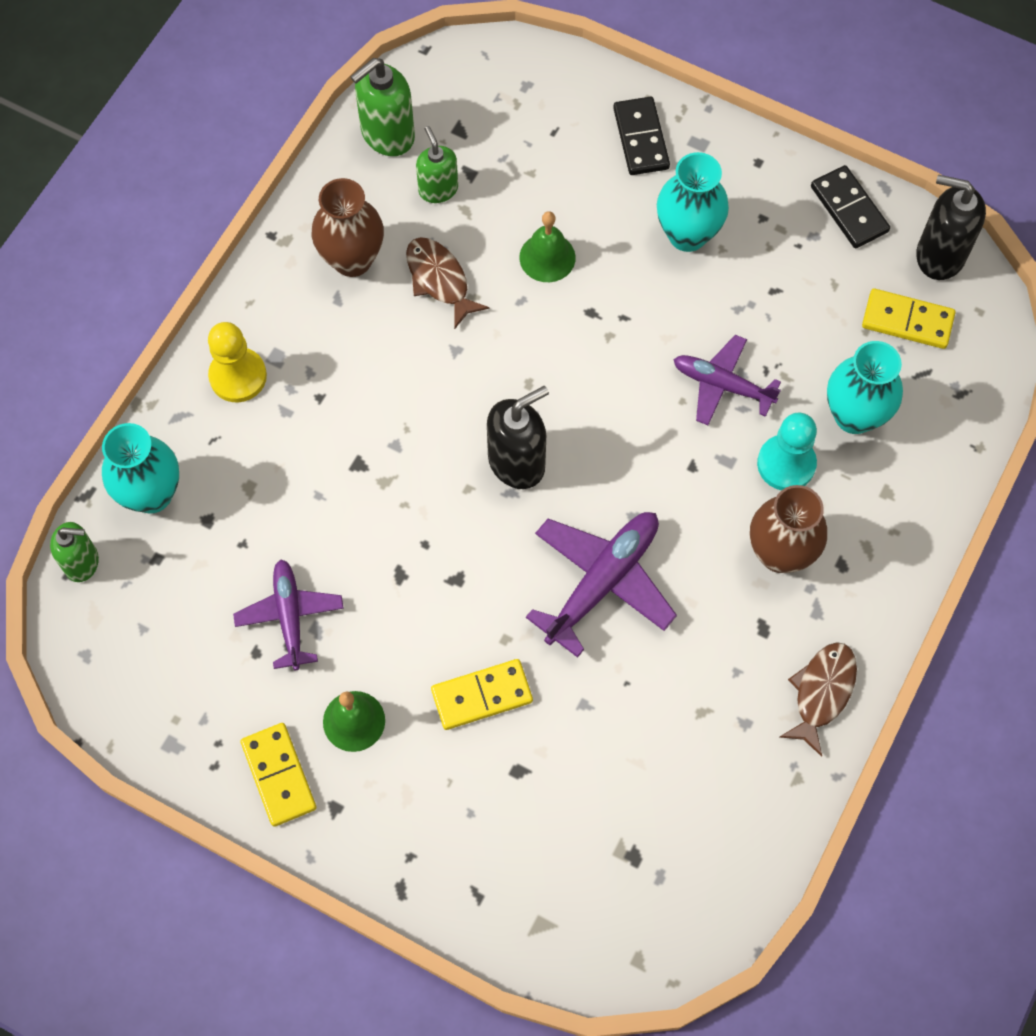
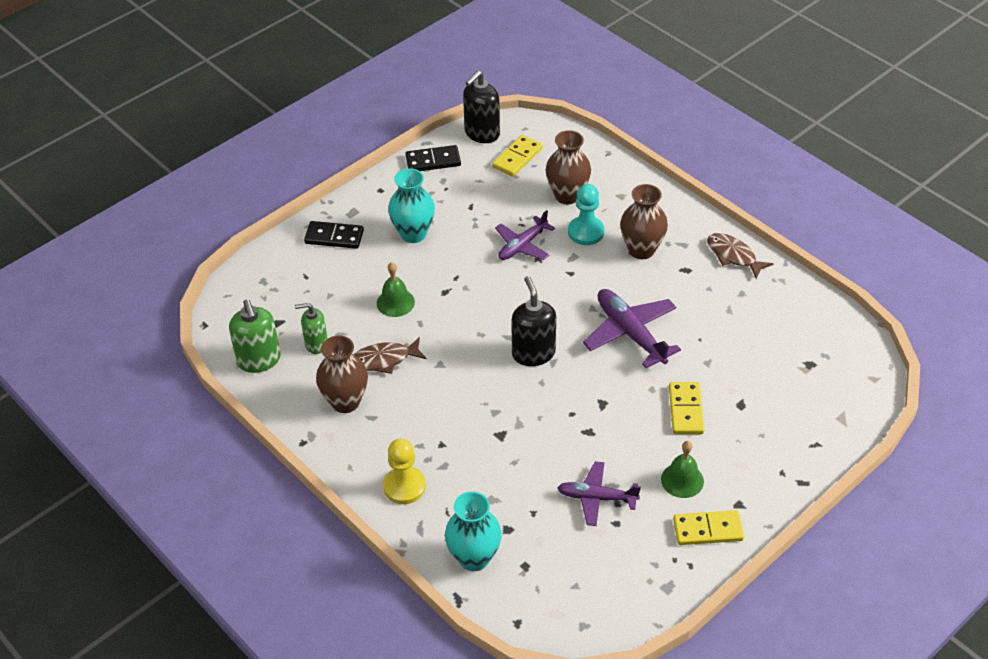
camera: 70 degrees left, 20 degrees down
green soap dispenser [50,522,99,582] -> none
turquoise vase [827,341,903,434] -> brown vase [546,130,591,204]

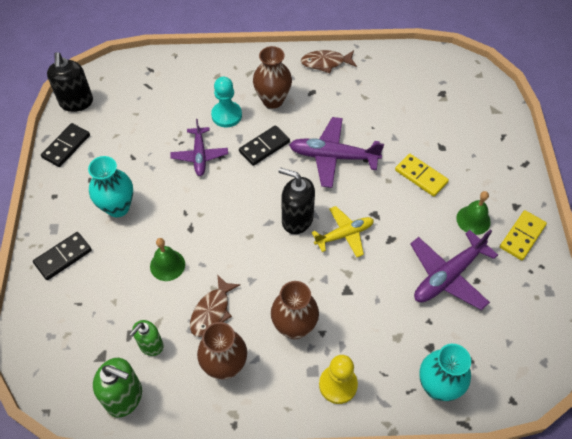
camera: 50 degrees left, 10 degrees up
yellow domino [492,135,543,177] -> none
brown vase [546,130,591,204] -> brown vase moved to [271,281,319,339]
purple plane [557,461,641,526] -> purple plane [410,229,498,310], size x1.50
none -> black domino [239,125,290,166]
none -> yellow plane [311,206,374,257]

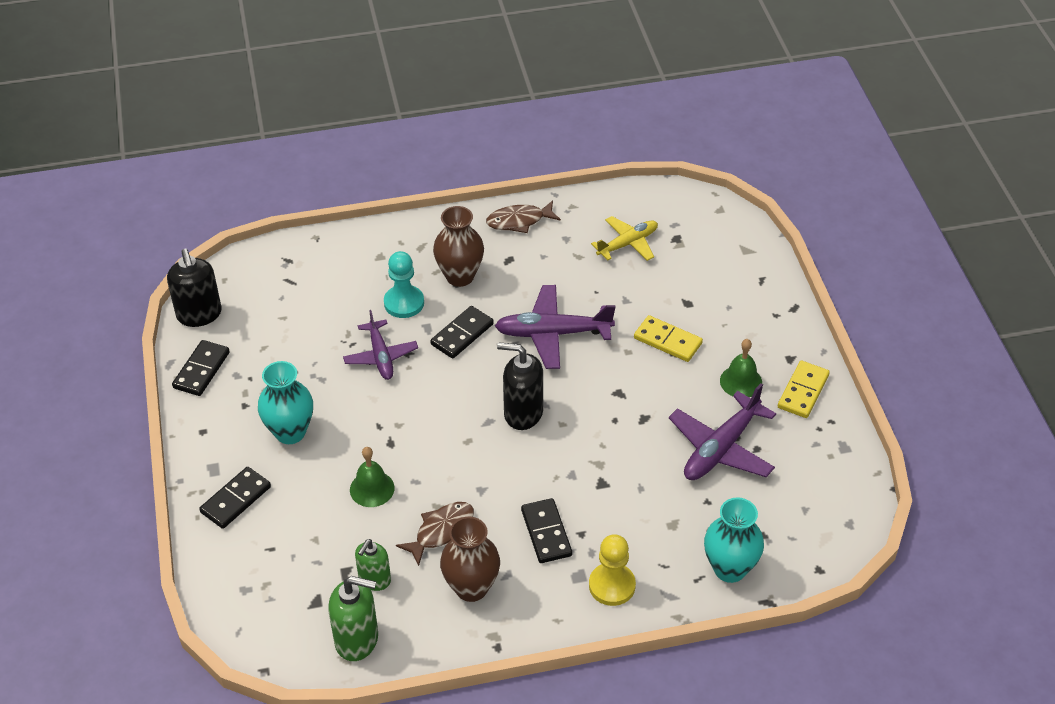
camera: 10 degrees left, 10 degrees down
brown fish [190,274,241,337] -> brown fish turned 150 degrees counterclockwise [396,502,474,566]
brown vase [271,281,319,339] -> black domino [521,498,572,563]
yellow plane [311,206,374,257] -> yellow plane moved to [591,216,658,261]

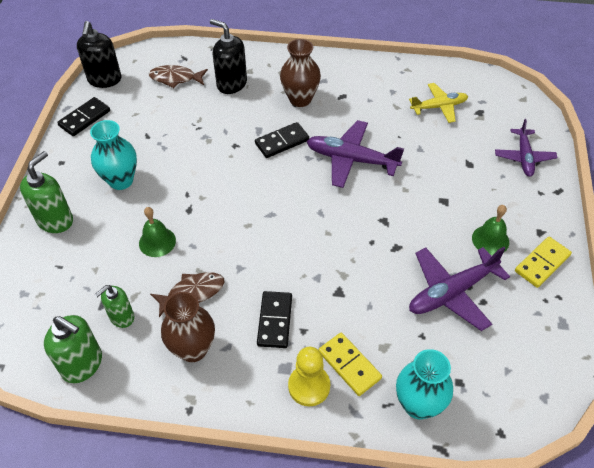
camera: 20 degrees right, 5 degrees up
black domino [199,467,271,529] -> green soap dispenser [20,151,73,233]
purple plane [343,310,418,380] -> purple plane moved to [495,119,557,177]
turquoise pawn [384,251,424,318] -> none
brown fish [486,200,561,233] -> brown fish moved to [149,65,208,88]
black soap dispenser [497,342,543,430] -> black soap dispenser moved to [210,19,247,94]
yellow domino [634,315,703,362] -> yellow domino moved to [319,333,382,396]

